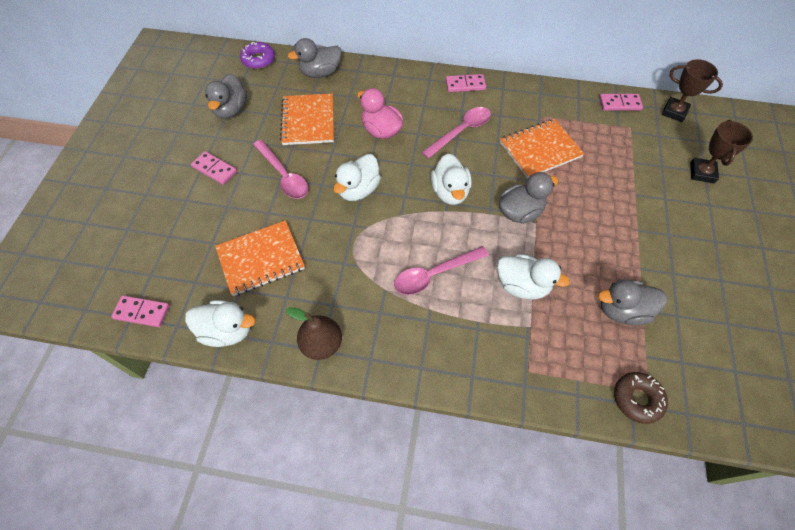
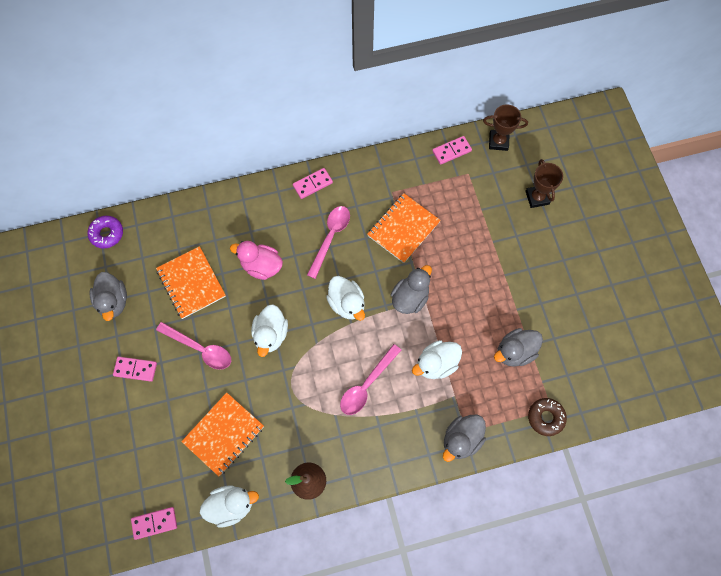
camera: 25 degrees left, 10 degrees up
grey duck [288,38,342,78] -> grey duck moved to [443,415,486,462]
white duck [497,254,570,299] -> white duck turned 150 degrees clockwise [412,340,462,379]

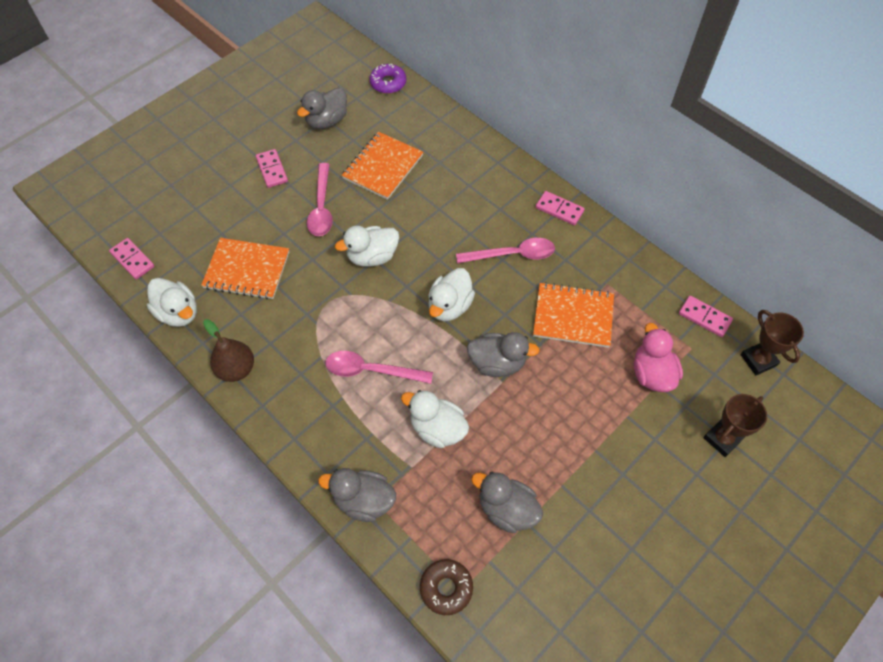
camera: 60 degrees right, 10 degrees down
pink duck [230,241,283,280] -> pink duck moved to [634,323,683,392]

